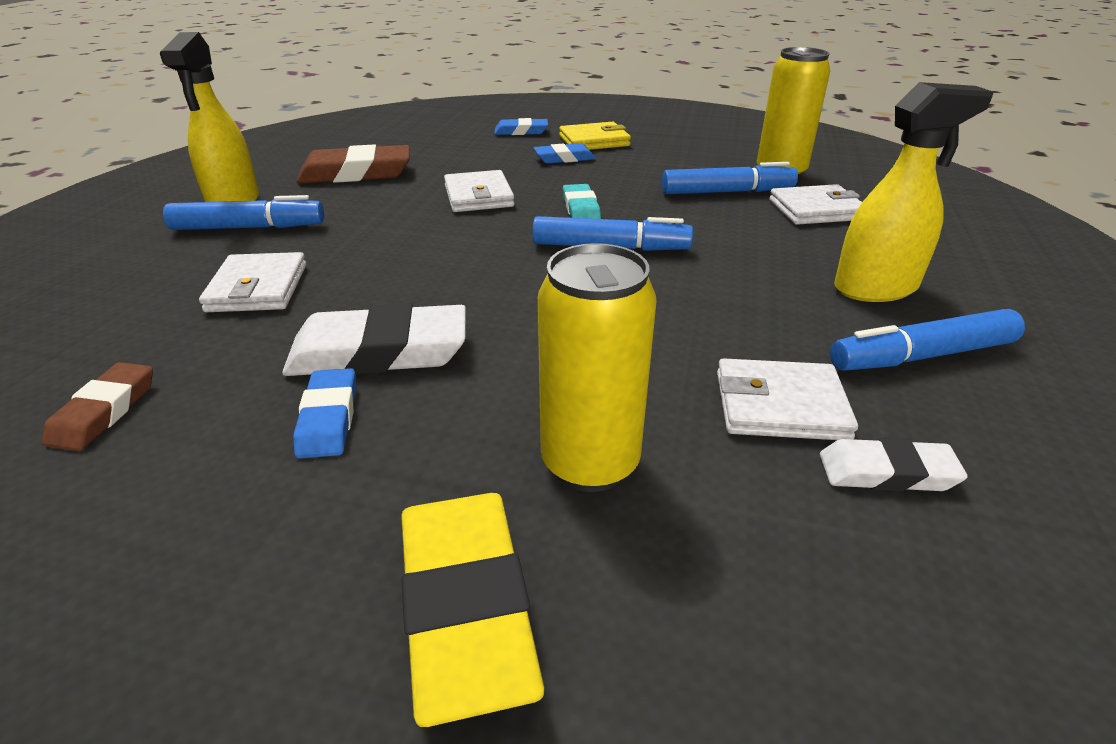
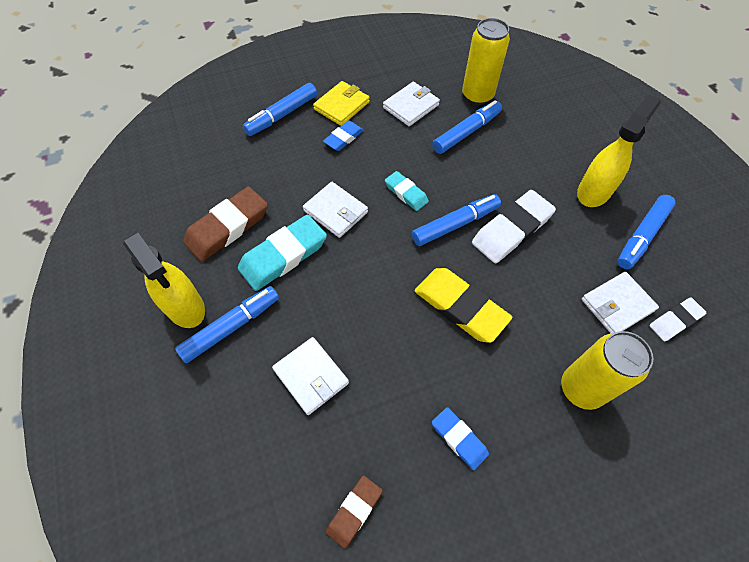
camera: 35 degrees left, 25 degrees up
brown eraser [42,362,153,451] -> brown eraser turned 60 degrees clockwise [326,476,383,549]
white eraser [282,304,466,376] -> white eraser moved to [472,190,556,263]
yellow eraser [401,493,544,727] -> yellow eraser moved to [415,268,512,343]
blue eraser [494,118,548,135] -> blue marker [243,83,317,136]
white wallet [769,184,862,225] -> white wallet moved to [383,82,440,126]
none -> turquoise eraser [238,215,327,291]

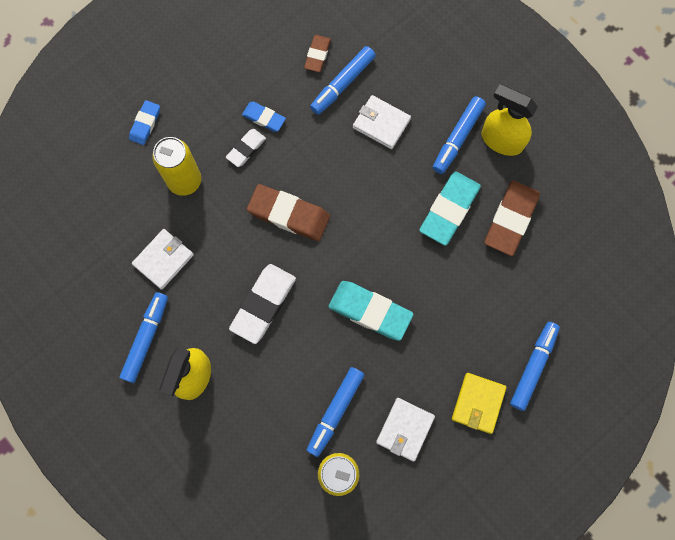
camera: 160 degrees right, 15 degrees up
white wallet [303,182,368,238] -> none
blue eraser [323,120,364,151] -> blue eraser moved to [129,100,160,145]
turquoise eraser [385,171,429,211] -> turquoise eraser [328,281,414,341], size x1.77
blue marker [412,194,501,246] -> blue marker moved to [310,46,376,115]
yellow eraser [415,268,512,343] -> brown eraser [247,184,330,241]
white eraser [650,297,707,341] -> white eraser moved to [226,129,266,167]

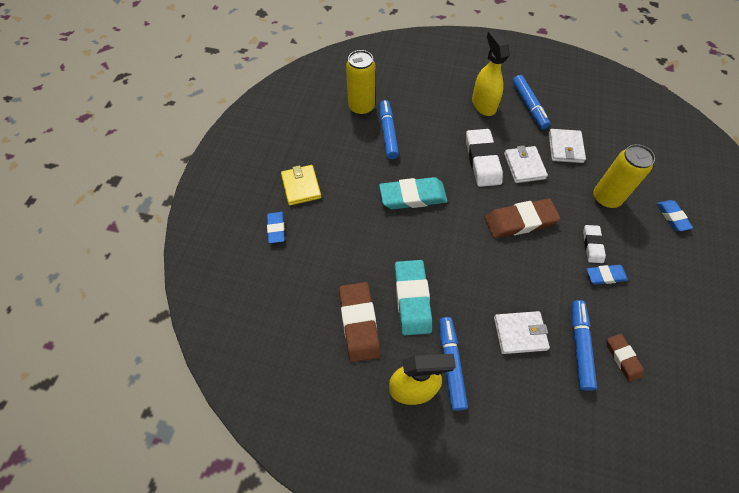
camera: 145 degrees right, 15 degrees down
white wallet [376,398,435,462] -> white wallet moved to [504,146,548,183]
blue marker [510,322,560,411] -> blue eraser [267,212,285,243]

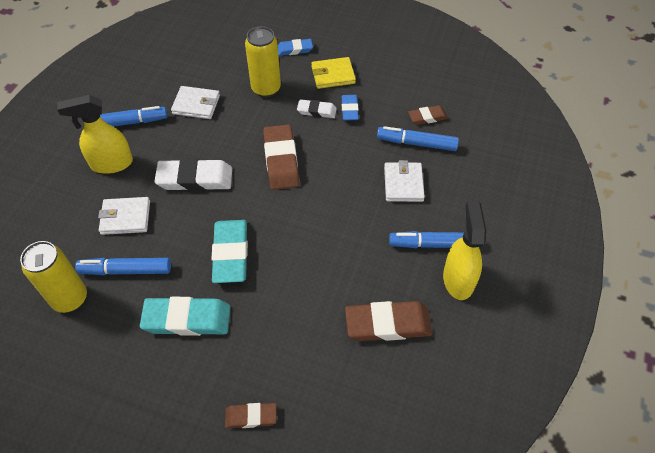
camera: 85 degrees left, 5 degrees down
blue eraser [267,212,285,243] -> brown eraser [225,403,277,428]
yellow wallet [281,165,321,206] -> yellow wallet moved to [311,57,356,89]
turquoise eraser [395,260,432,335] -> turquoise eraser moved to [140,297,230,336]
white wallet [504,146,548,183] -> white wallet moved to [98,197,150,235]

